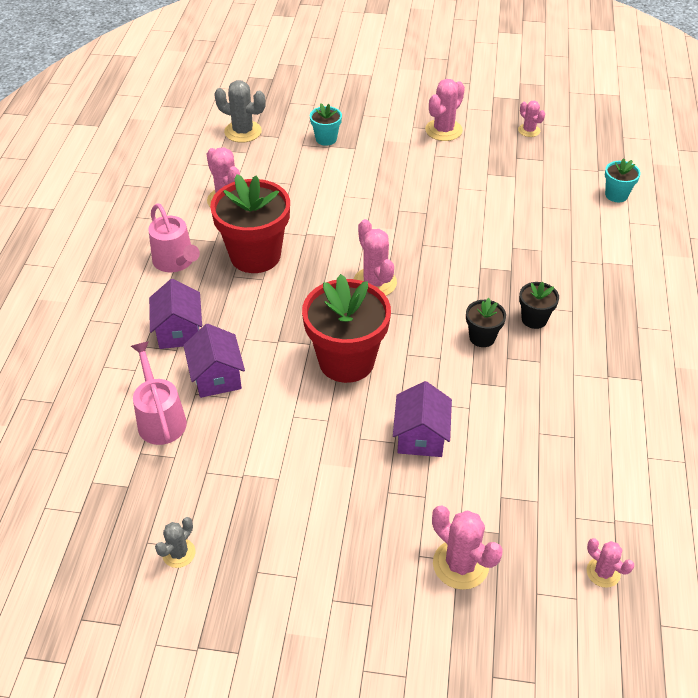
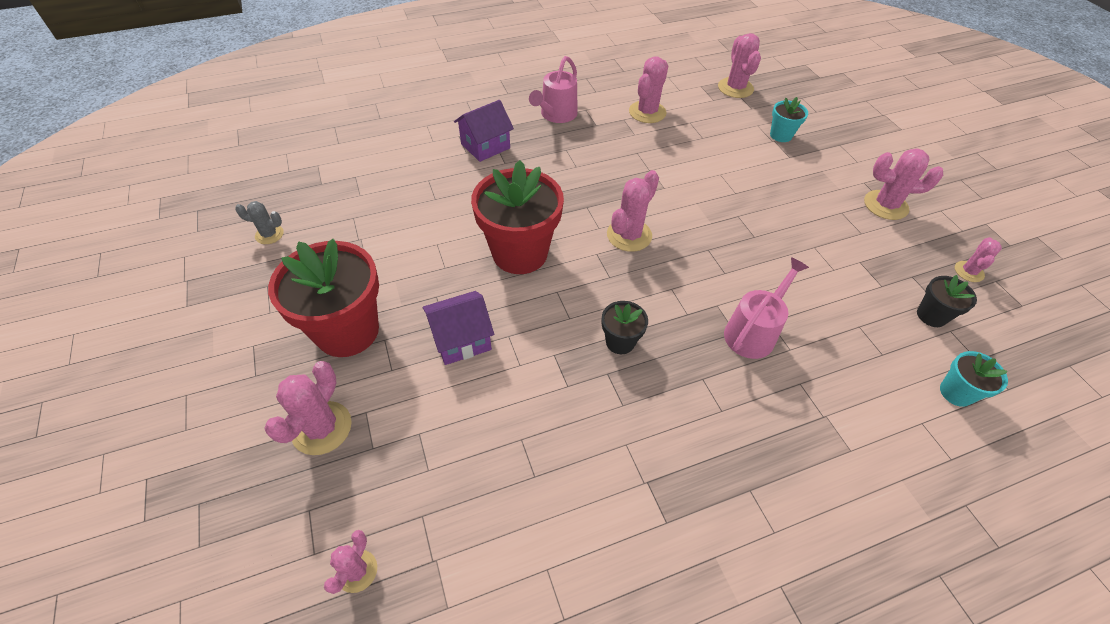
camera: 60 degrees right, 5 degrees up
pink watering can [131,341,187,445] -> pink watering can moved to [724,258,809,359]
purple house [183,324,245,398] -> none
red flower pot [210,174,290,273] -> red flower pot moved to [268,239,379,357]
grey cactus [214,80,266,143] -> pink cactus [718,33,761,98]
black flower pot [519,282,559,329] -> black flower pot moved to [917,275,977,327]

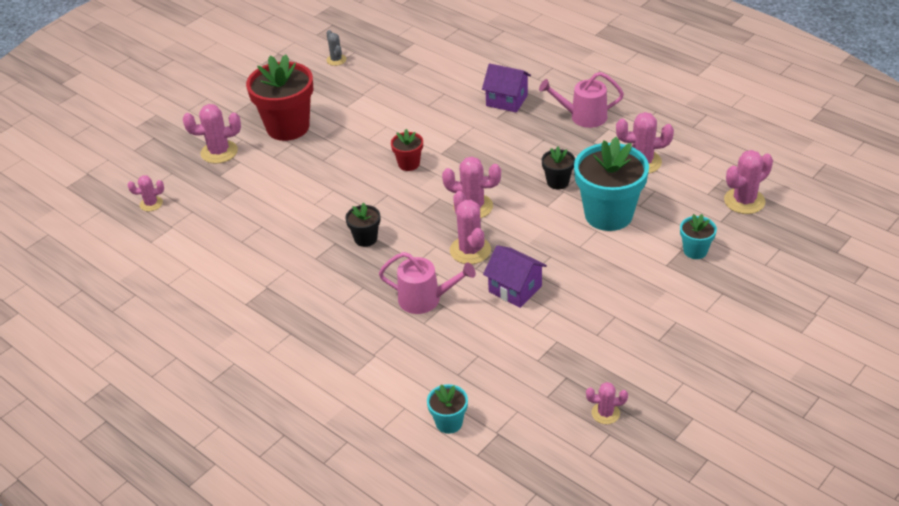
camera: 65 degrees right, 10 degrees down
purple house [423,291,494,365] -> purple house moved to [483,245,547,308]
red flower pot [471,160,564,274] -> red flower pot [391,129,423,171], size x0.48
pink cactus [864,148,943,220] -> pink cactus moved to [450,191,491,264]
black flower pot [917,275,977,327] -> black flower pot moved to [542,146,575,190]
none -> turquoise flower pot [574,137,649,231]

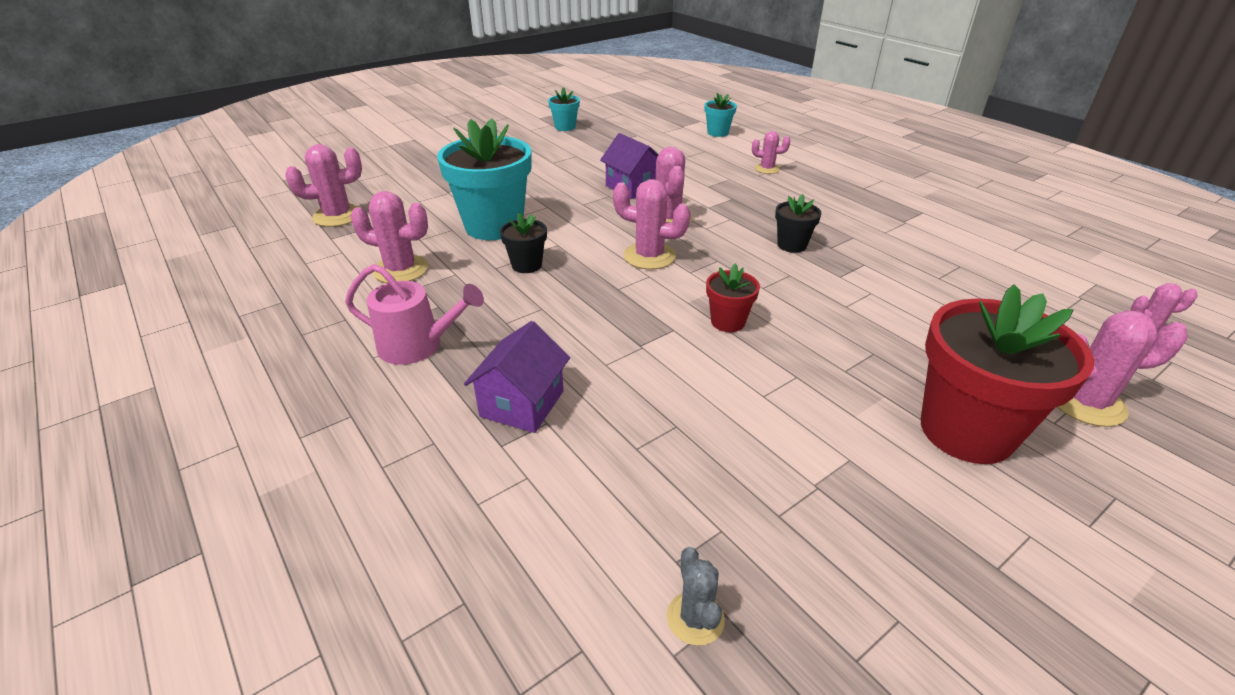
camera: 170 degrees left, 5 degrees down
grey cactus [326,30,346,66] -> grey cactus moved to [667,547,725,646]
pink watering can [379,252,476,314] -> none
purple house [482,64,531,113] -> purple house turned 75 degrees clockwise [464,321,570,433]
pink cactus [586,382,628,424] -> pink cactus moved to [752,131,791,174]
turquoise flower pot [680,214,717,259] -> turquoise flower pot moved to [548,87,580,131]

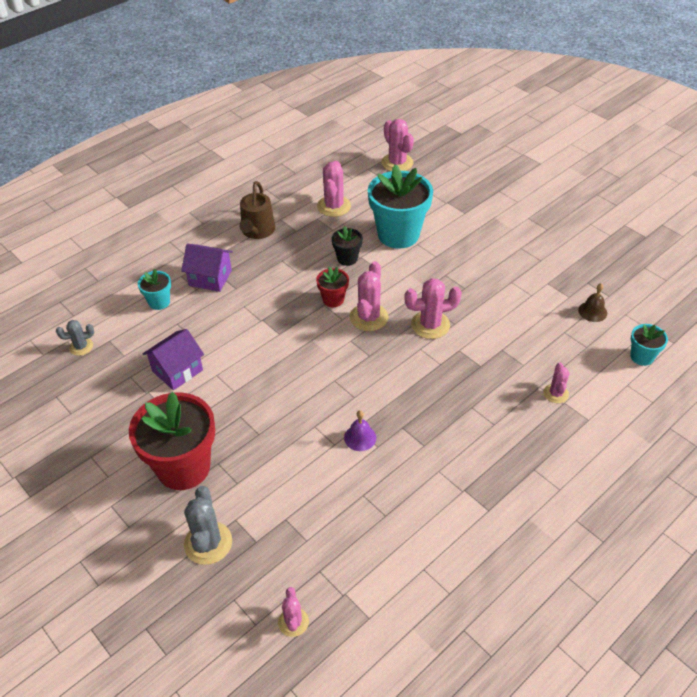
camera: 85 degrees right, 10 degrees up
pink watering can [345,264,484,365] -> brown watering can [239,181,275,239]
turquoise flower pot [548,87,580,131] -> turquoise flower pot moved to [138,269,171,310]
purple house [600,133,659,199] -> purple house moved to [143,329,204,390]
red flower pot [706,264,760,332] -> red flower pot moved to [316,266,349,307]
black flower pot [775,194,821,253] -> none
pink cactus [1057,310,1188,427] -> grey cactus [184,486,232,565]
none -> purple bell [344,410,376,451]
none -> brown bell [578,283,607,322]

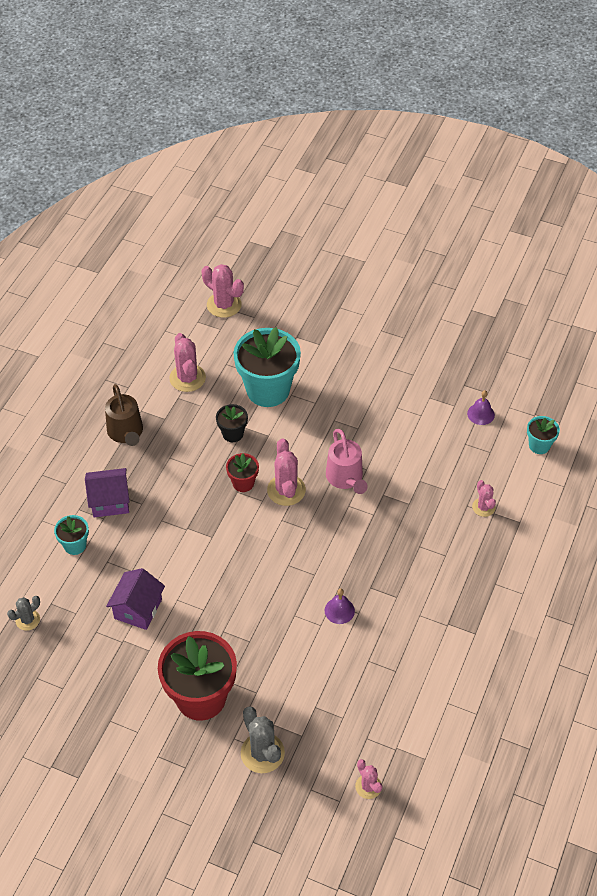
camera: 25 degrees left, 5 degrees up
pink cactus [404,278,462,339] -> pink watering can [326,429,368,494]
brown bell [578,283,607,322] -> purple bell [467,390,495,425]

